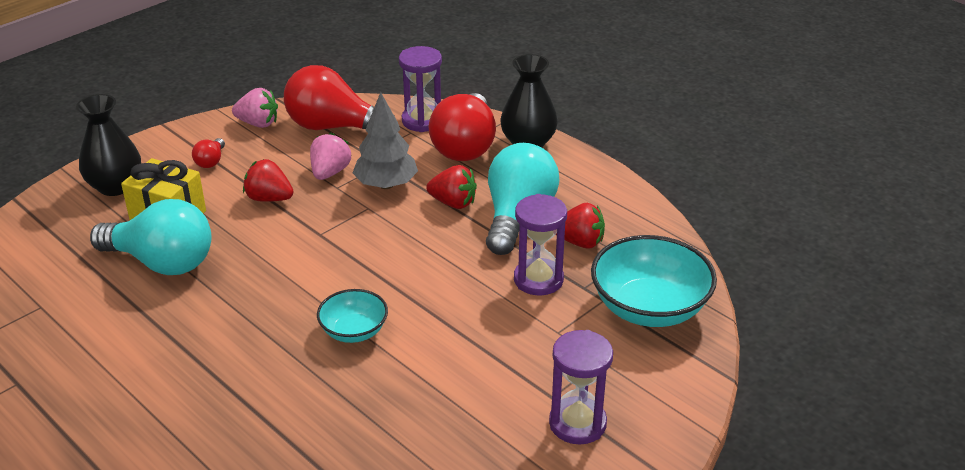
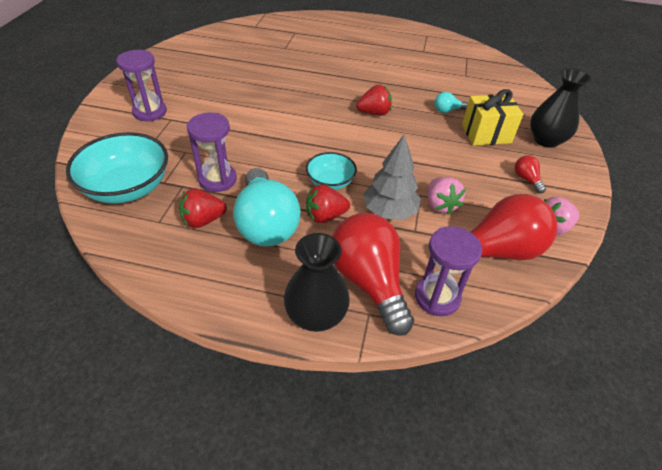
camera: 145 degrees right, 10 degrees up
turquoise light bulb [90,199,211,275] -> turquoise light bulb [435,92,468,113], size x0.42
red strawberry [243,159,294,202] -> red strawberry moved to [356,84,392,116]
turquoise bowl [317,289,388,343] -> turquoise bowl moved to [306,152,357,190]

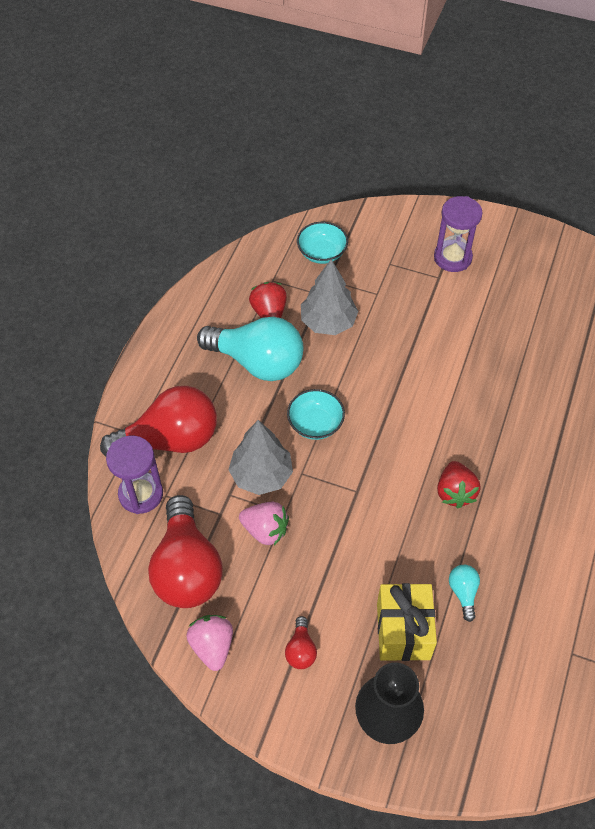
camera: 100 degrees right, 10 degrees up
turquoise bowl [66,132,168,204] -> turquoise bowl [297,222,348,264], size x0.56
purple hourglass [187,113,237,192] -> grey tree [301,259,358,335]
turquoise light bulb [233,168,301,246] -> turquoise light bulb turned 150 degrees counterclockwise [197,317,303,381]
black vase [284,233,350,332] -> none
red strawberry [306,184,350,223] -> none
pink strawberry [428,177,466,215] -> pink strawberry turned 150 degrees counterclockwise [239,502,289,546]
red light bulb [515,155,546,193] -> red light bulb turned 105 degrees clockwise [285,616,317,669]

